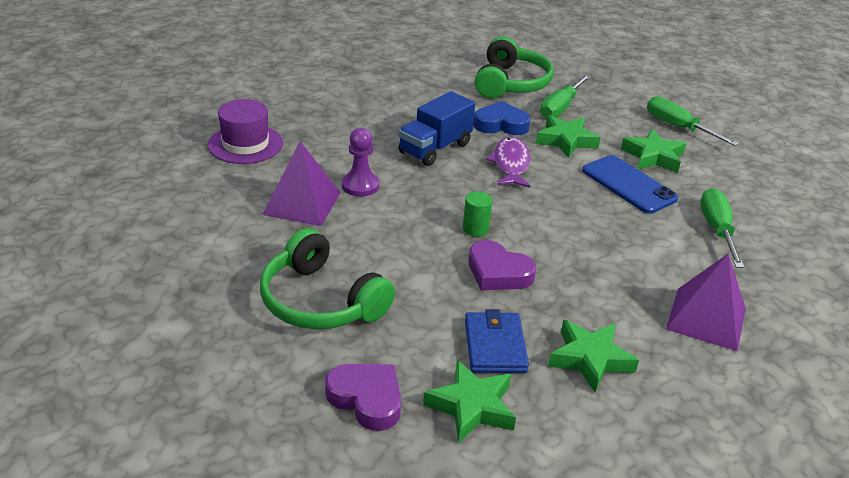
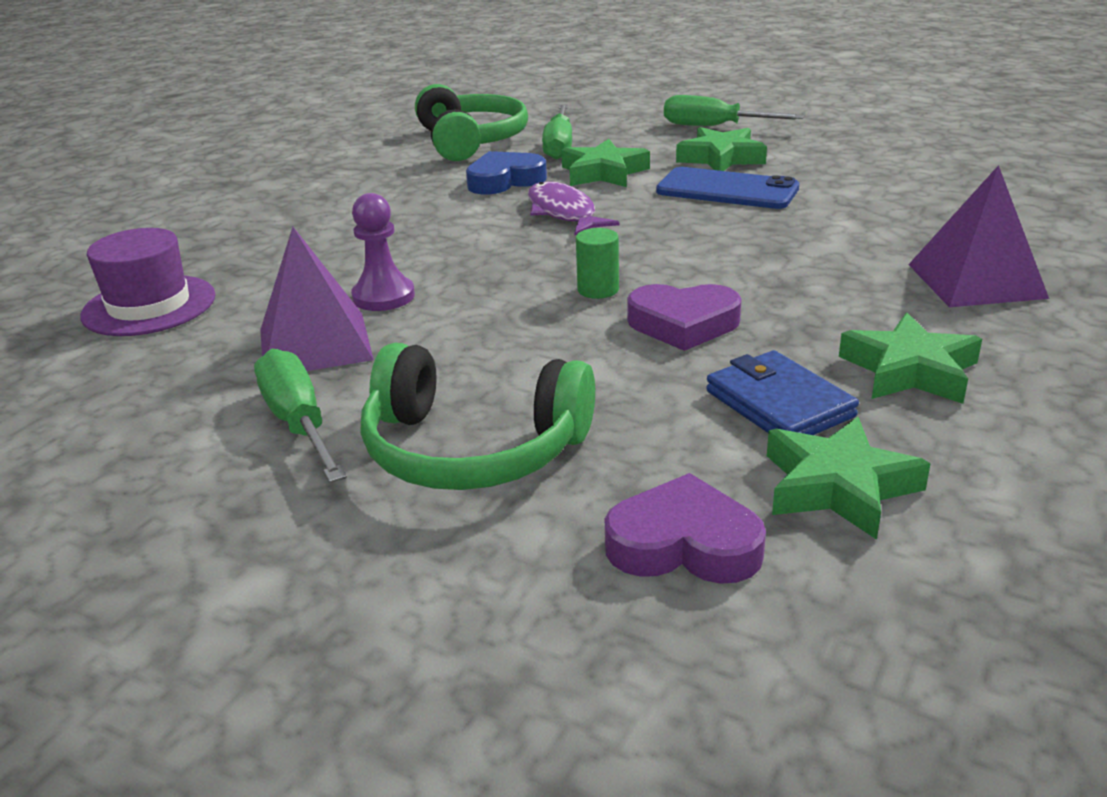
camera: 25 degrees left, 5 degrees down
blue truck [398,91,475,166] -> none
green screwdriver [700,188,744,268] -> green screwdriver moved to [254,349,347,483]

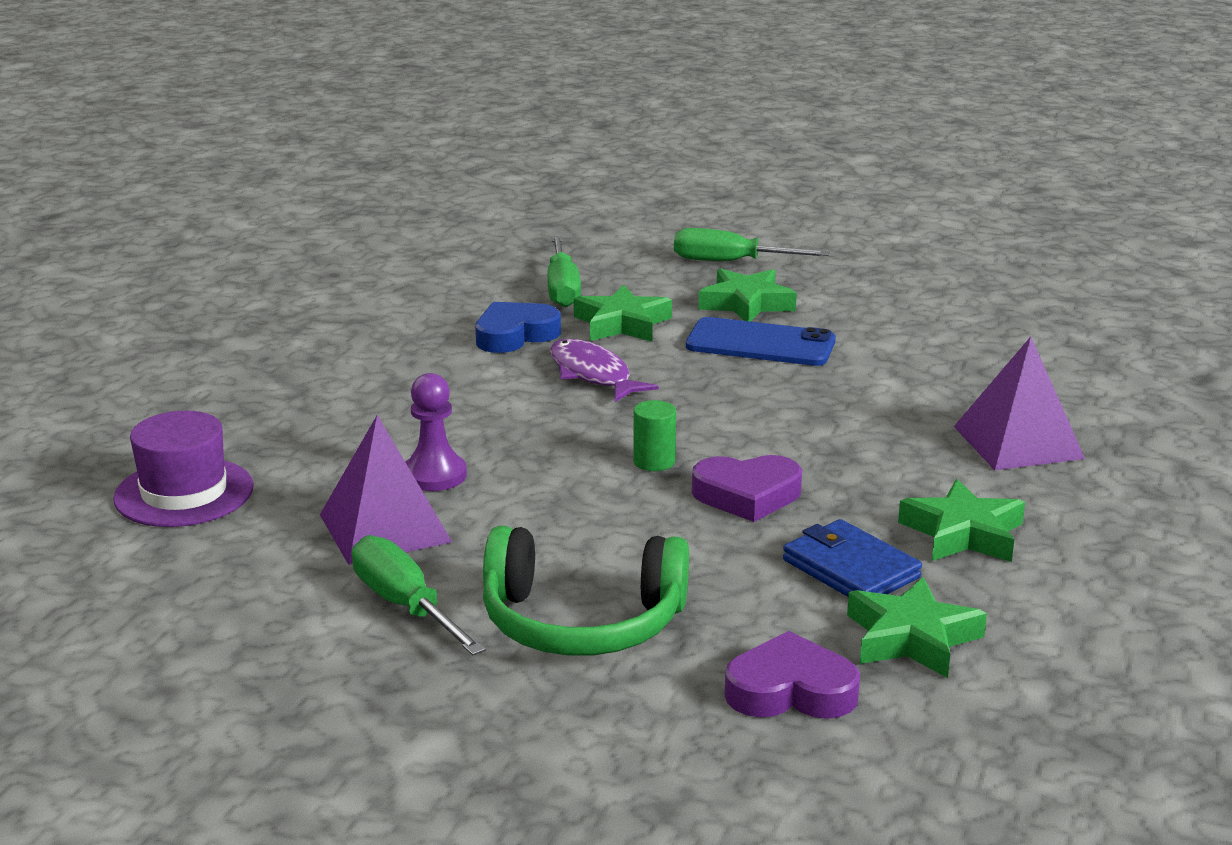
camera: 10 degrees left, 5 degrees down
green headphones [415,84,528,161] -> none

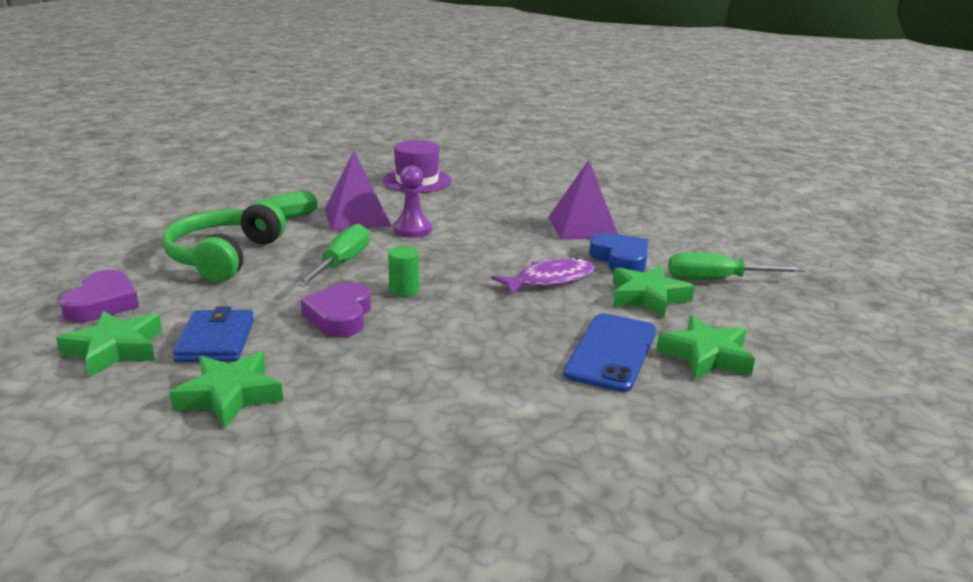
camera: 95 degrees right, 0 degrees up
green screwdriver [674,228,830,261] -> green screwdriver moved to [296,224,369,287]
blue wallet [783,519,922,597] -> blue wallet turned 60 degrees counterclockwise [172,306,254,362]
purple pyramid [954,337,1085,470] -> purple pyramid moved to [548,160,618,240]

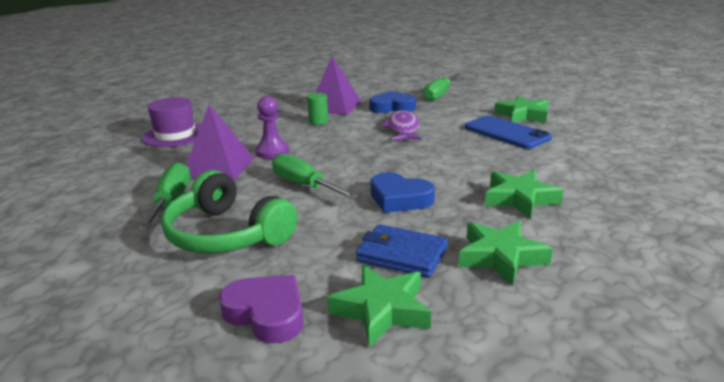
camera: 60 degrees left, 0 degrees up
purple heart [301,282,371,337] -> blue heart [371,172,435,213]
green cylinder [388,246,419,297] -> green cylinder moved to [307,93,328,125]
green star [613,265,695,318] -> green star moved to [485,170,563,219]

